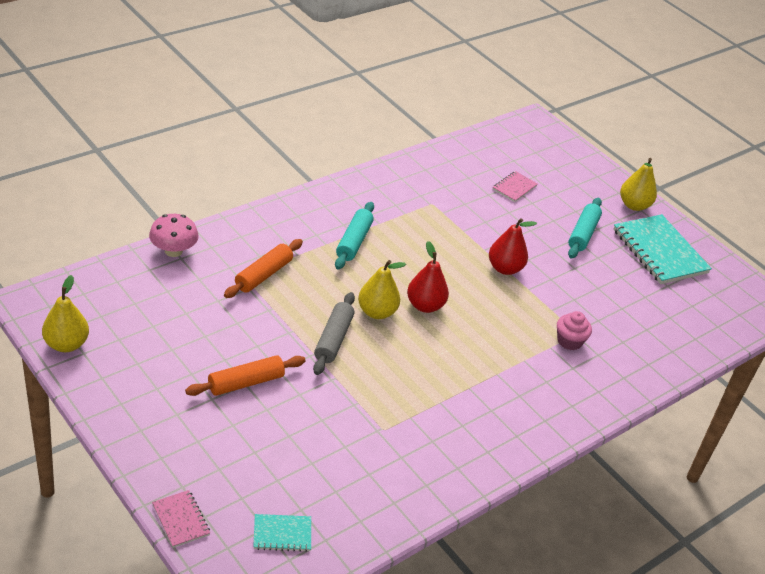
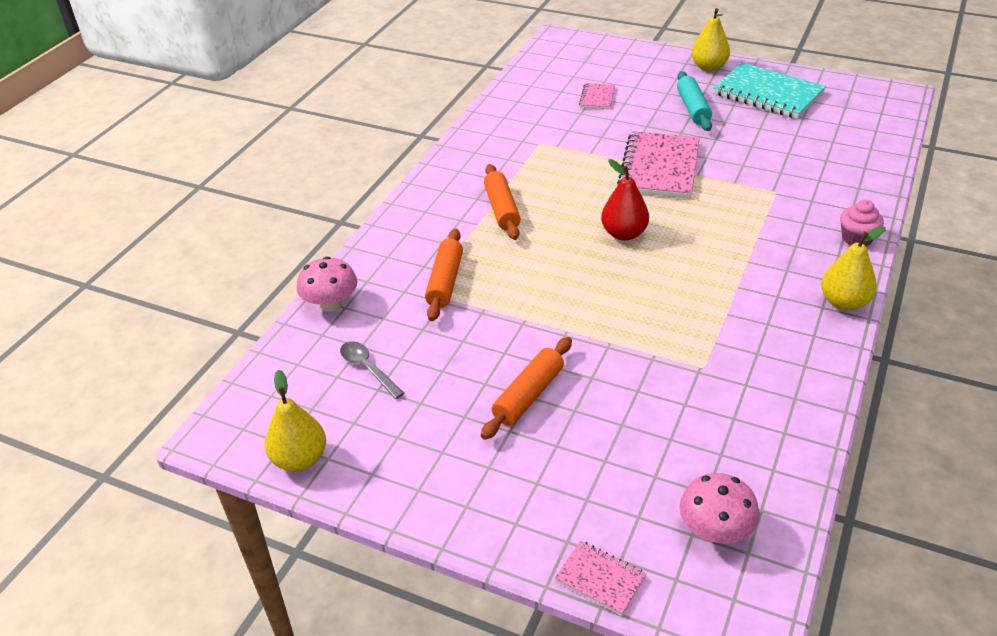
camera: 20 degrees left, 0 degrees up
turquoise notebook [253,514,311,552] -> pink mushroom [679,473,760,543]
grey rolling pin [313,292,355,375] -> none
turquoise rolling pin [335,202,374,270] -> orange rolling pin [484,164,521,240]
yellow pear [358,260,406,319] -> yellow pear moved to [821,226,886,311]
red pear [489,218,537,275] -> pink notebook [617,131,700,198]
pink cupcake [557,311,592,350] -> pink cupcake moved to [840,200,884,246]
none -> grey spoon [340,341,404,399]

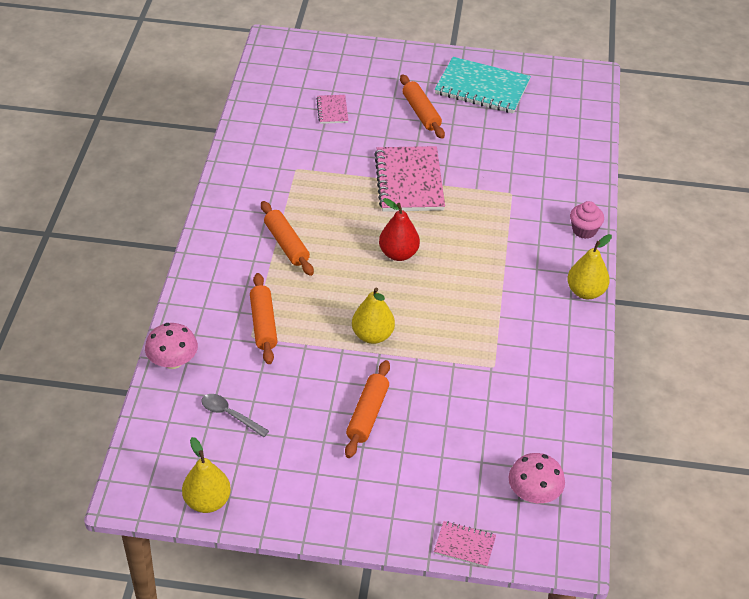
camera: 20 degrees left, 5 degrees up
turquoise rolling pin [677,71,712,131] -> orange rolling pin [400,74,445,139]
yellow pear [691,8,730,72] -> yellow pear moved to [352,287,395,344]

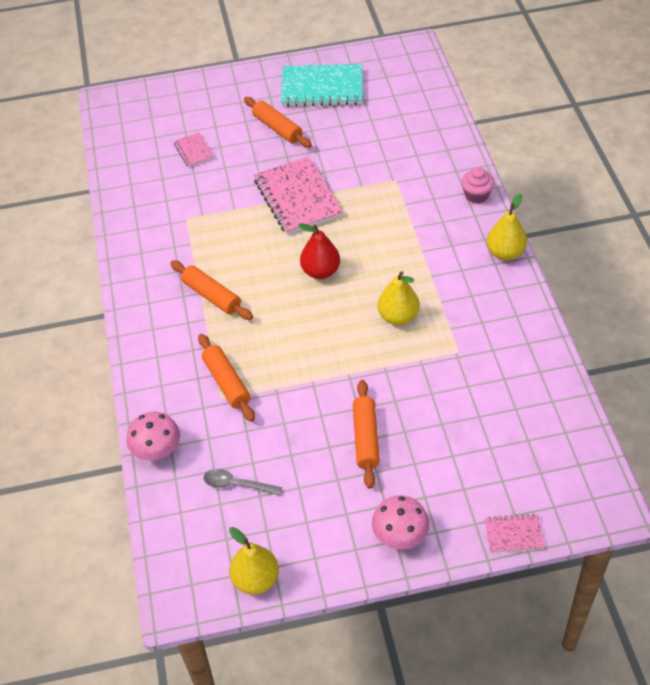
camera: 15 degrees left, 5 degrees up
yellow pear [352,287,395,344] -> yellow pear moved to [378,271,420,325]
pink mushroom [508,453,565,503] -> pink mushroom moved to [372,495,429,549]

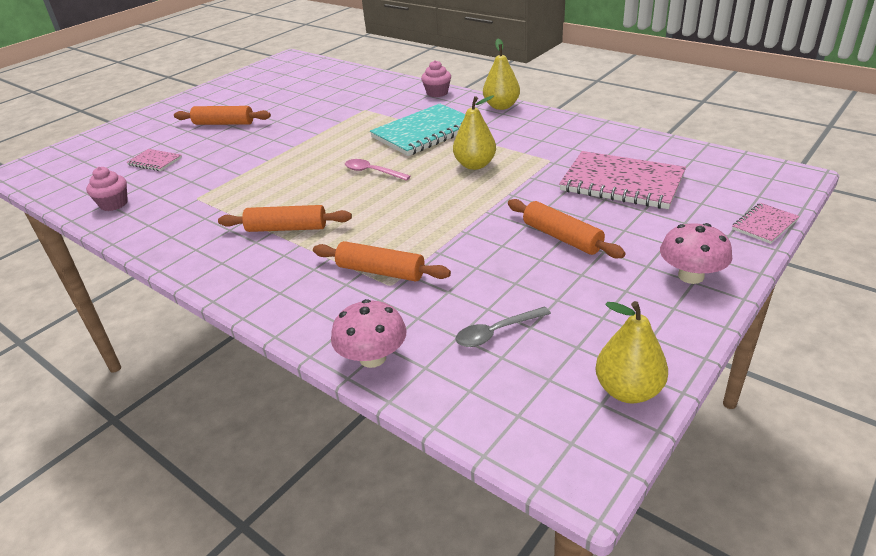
camera: 40 degrees left, 15 degrees down
pink notebook [254,157,343,235] -> pink notebook moved to [559,151,686,209]
turquoise notebook [281,64,363,107] -> turquoise notebook moved to [370,103,465,156]
red pear [298,223,340,279] -> pink spoon [345,159,411,181]
none -> pink cupcake [86,167,128,211]

